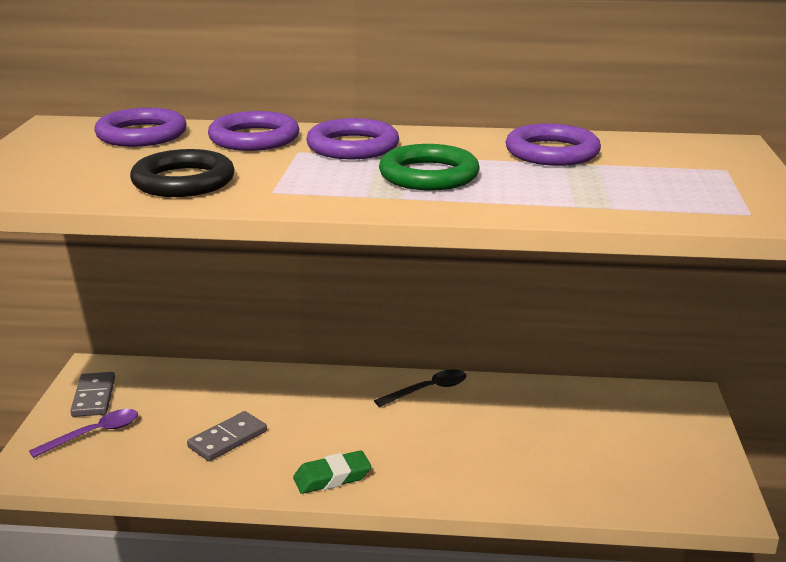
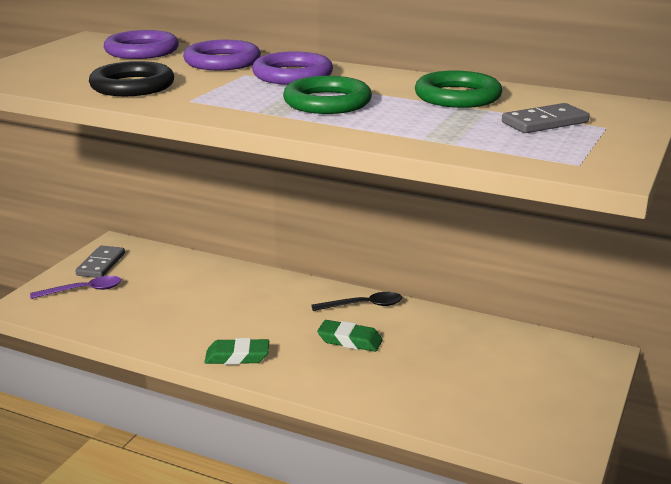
camera: 20 degrees right, 0 degrees up
grey domino [187,411,267,461] -> grey domino moved to [502,103,590,133]
purple ring [506,123,601,166] -> green ring [415,71,502,108]
none -> green eraser [317,320,383,352]

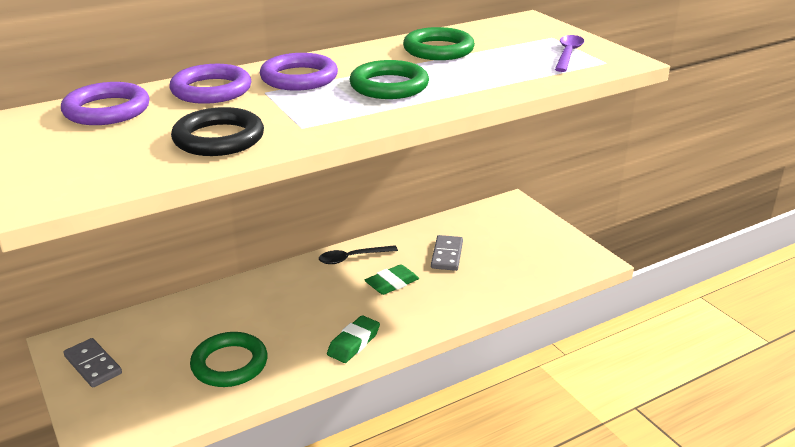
camera: 55 degrees left, 5 degrees up
purple spoon [30,276,122,299] -> purple spoon moved to [555,35,584,72]
black spoon [311,292,402,311] -> black spoon turned 135 degrees counterclockwise [319,245,398,264]
grey domino [502,103,590,133] -> grey domino moved to [431,235,463,271]
none -> green ring [190,332,268,387]

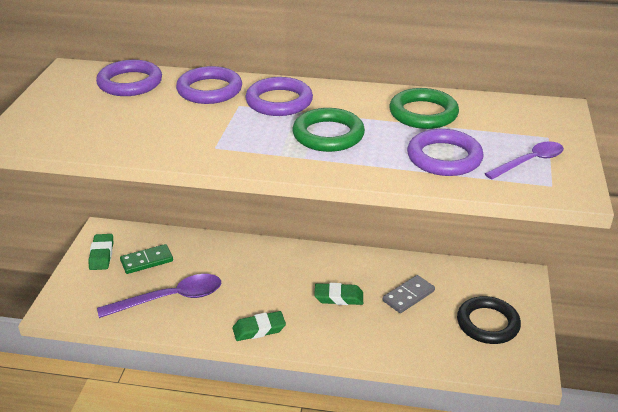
camera: 40 degrees right, 5 degrees up
grey domino [63,338,122,388] -> green eraser [88,234,113,270]
black ring [171,107,264,156] -> black ring moved to [457,296,521,344]
green ring [190,332,268,387] -> purple spoon [97,274,221,318]
black spoon [319,245,398,264] -> none
none -> green domino [120,244,173,274]
none -> purple ring [407,129,484,176]

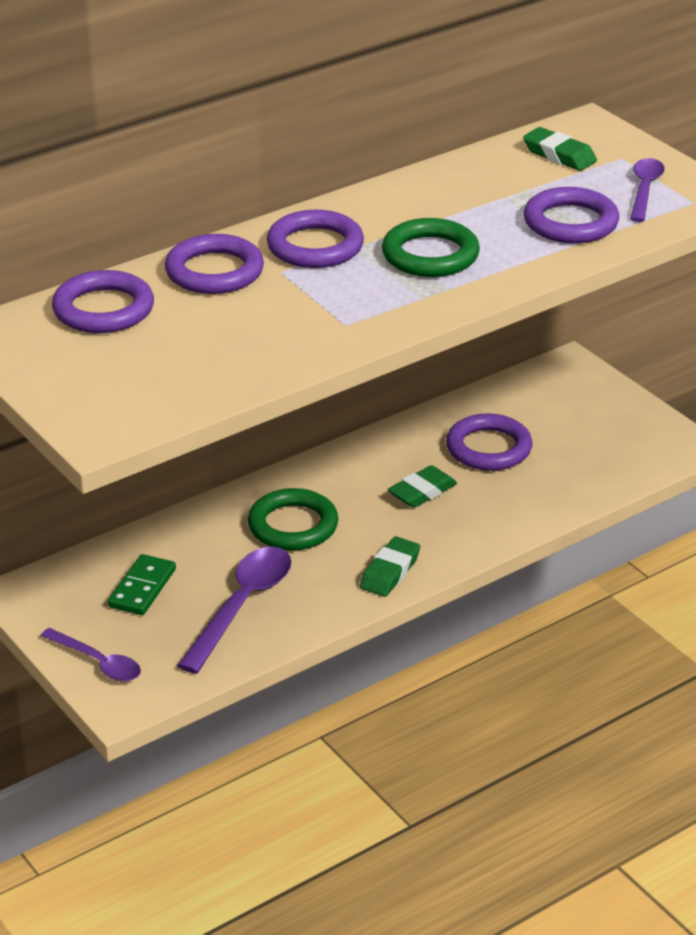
camera: 45 degrees left, 0 degrees up
green eraser [88,234,113,270] -> green eraser moved to [523,127,597,171]
grey domino [383,275,435,313] -> purple ring [446,413,532,471]
green ring [389,88,459,129] -> green ring moved to [248,488,338,550]
black ring [457,296,521,344] -> none
none -> purple spoon [40,628,141,681]

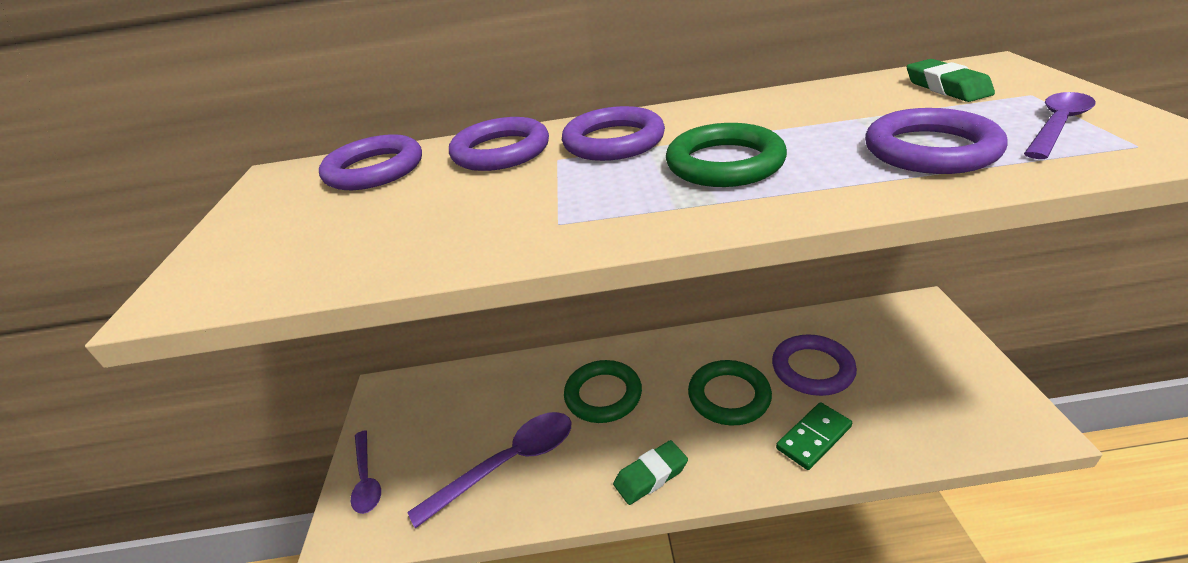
camera: 35 degrees right, 0 degrees up
green domino [108,554,176,615] -> green domino moved to [776,402,852,470]
green eraser [388,465,457,508] -> green ring [688,360,772,425]

